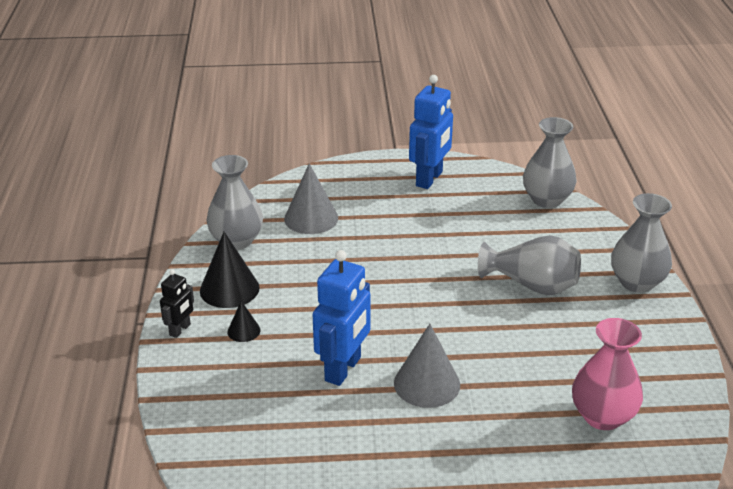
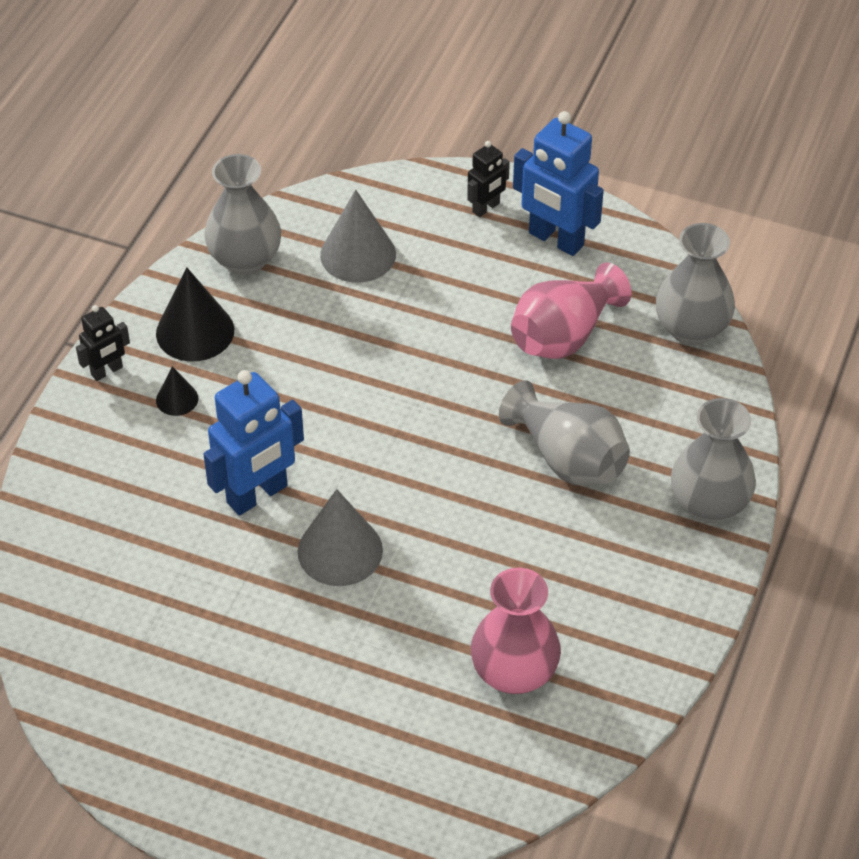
camera: 25 degrees right, 15 degrees up
blue robot [409,75,453,189] -> blue robot turned 75 degrees clockwise [513,111,604,256]
none -> black robot [467,141,510,217]
none -> pink vase [511,262,631,359]

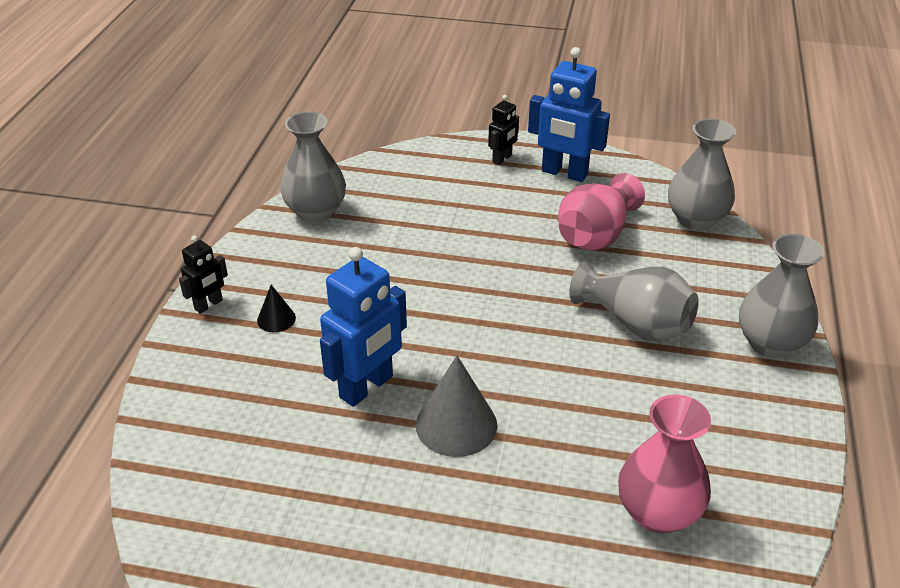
camera: 10 degrees left, 10 degrees down
black cone [156,267,234,361] -> none
grey cone [320,190,396,283] -> none

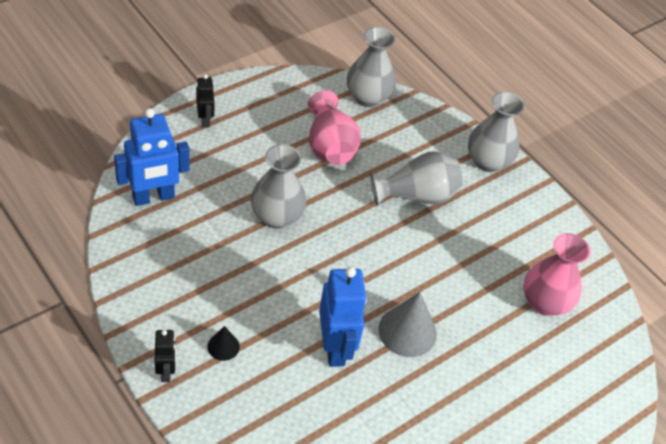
camera: 55 degrees left, 10 degrees up
grey vase [280,112,346,223] -> grey vase moved to [251,144,307,229]
blue robot [528,47,610,182] -> blue robot moved to [114,108,190,206]

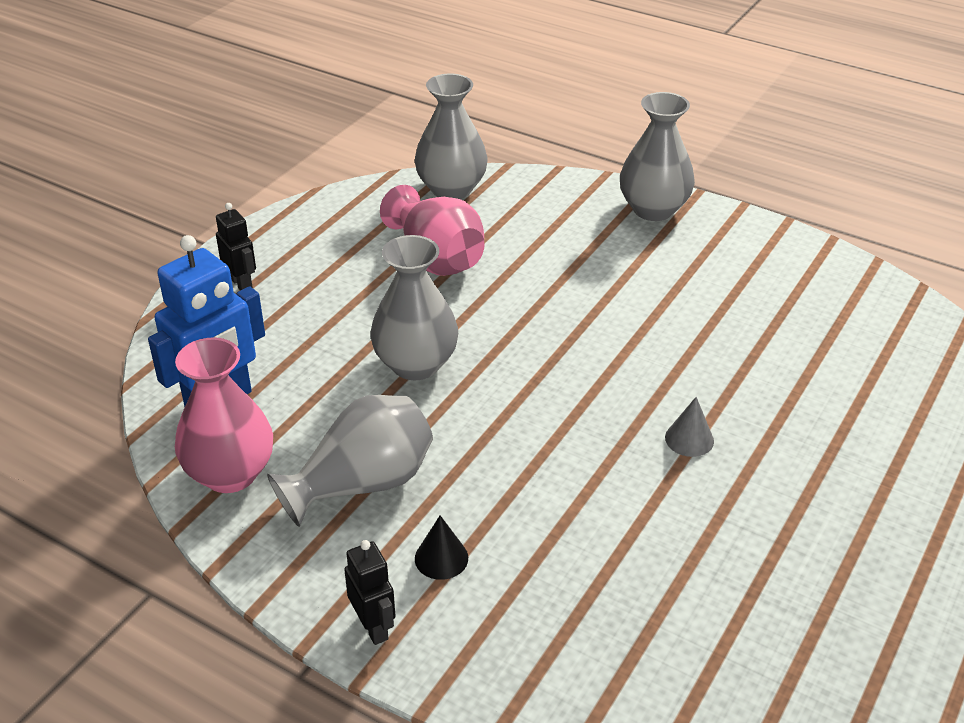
camera: 15 degrees left, 10 degrees down
blue robot [319,267,367,367] -> none
grey vase [370,151,463,206] -> grey vase moved to [267,395,433,527]
grey cone [378,292,437,357] -> grey cone [665,397,714,457], size x0.53
pink vase [523,233,590,316] -> pink vase moved to [175,337,273,493]

